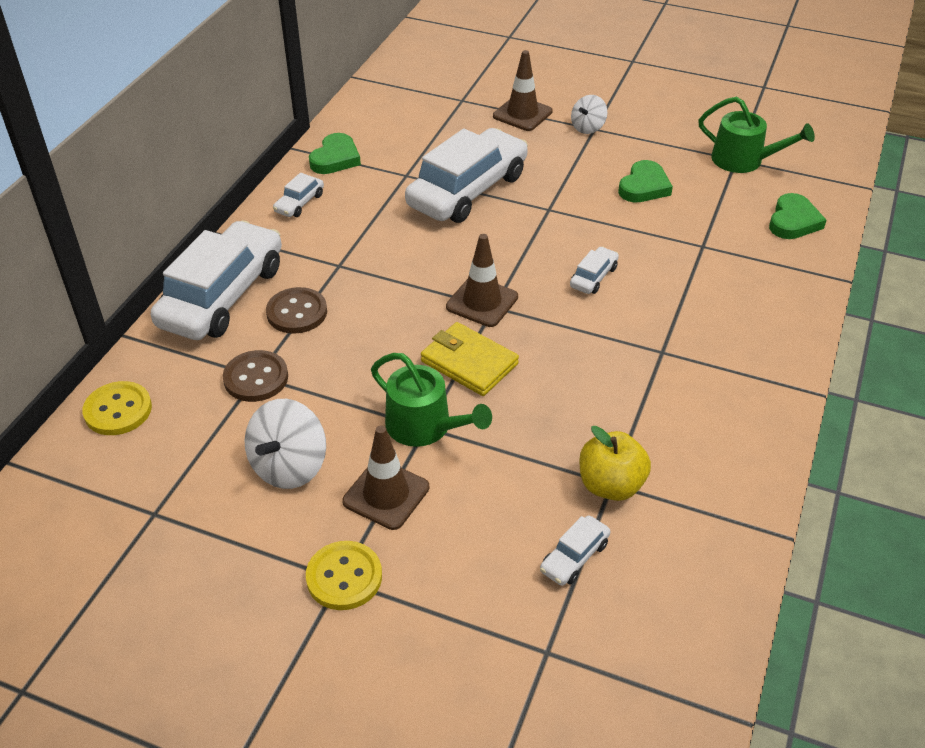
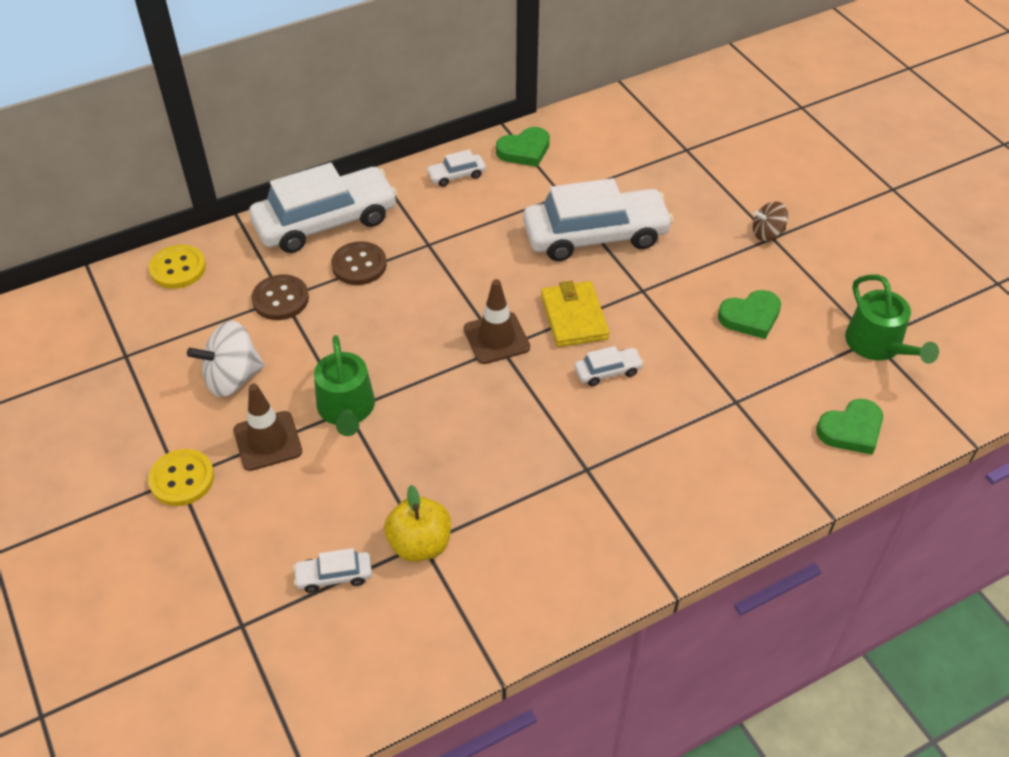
camera: 40 degrees right, 5 degrees up
yellow wallet [421,322,519,396] -> yellow wallet moved to [541,280,609,347]
brown traffic cone [493,50,553,131] -> none
white spinning top [571,95,607,134] -> brown spinning top [753,202,788,241]

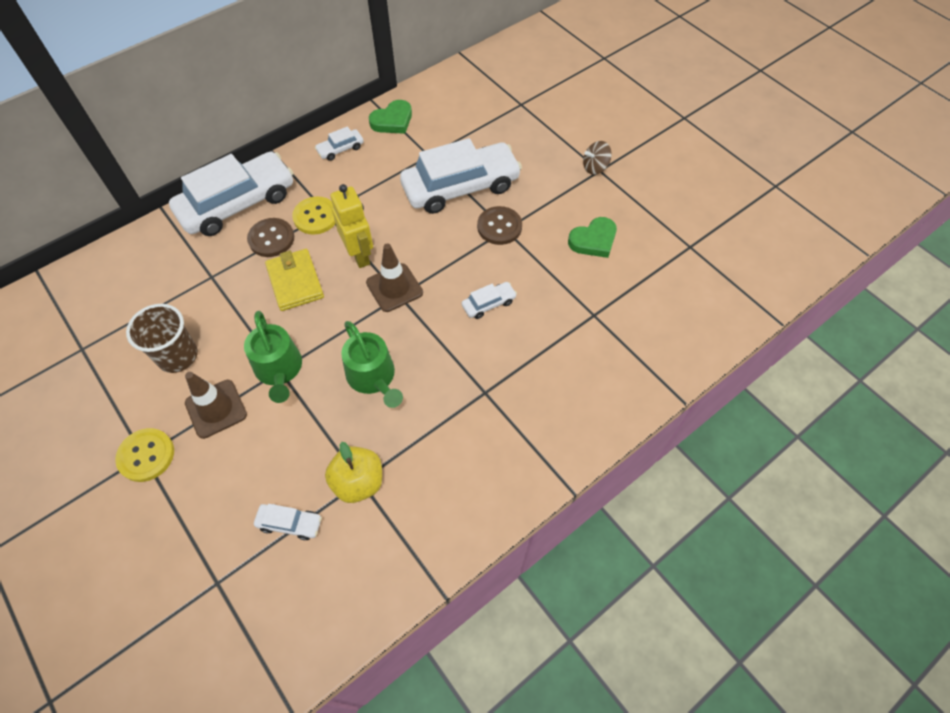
camera: 10 degrees left, 10 degrees up
yellow button [149,245,206,289] -> yellow button moved to [292,197,336,235]
white spinning top [187,321,265,397] -> brown cup [126,304,198,373]
brown button [251,275,309,320] -> brown button moved to [477,206,522,245]
white car [293,548,372,593] -> white car turned 150 degrees counterclockwise [254,504,322,540]
yellow wallet [541,280,609,347] -> yellow wallet moved to [265,249,324,311]
green heart [816,399,883,455] -> none
green watering can [845,274,939,364] -> green watering can moved to [341,321,403,408]
none -> yellow robot [330,184,373,268]

